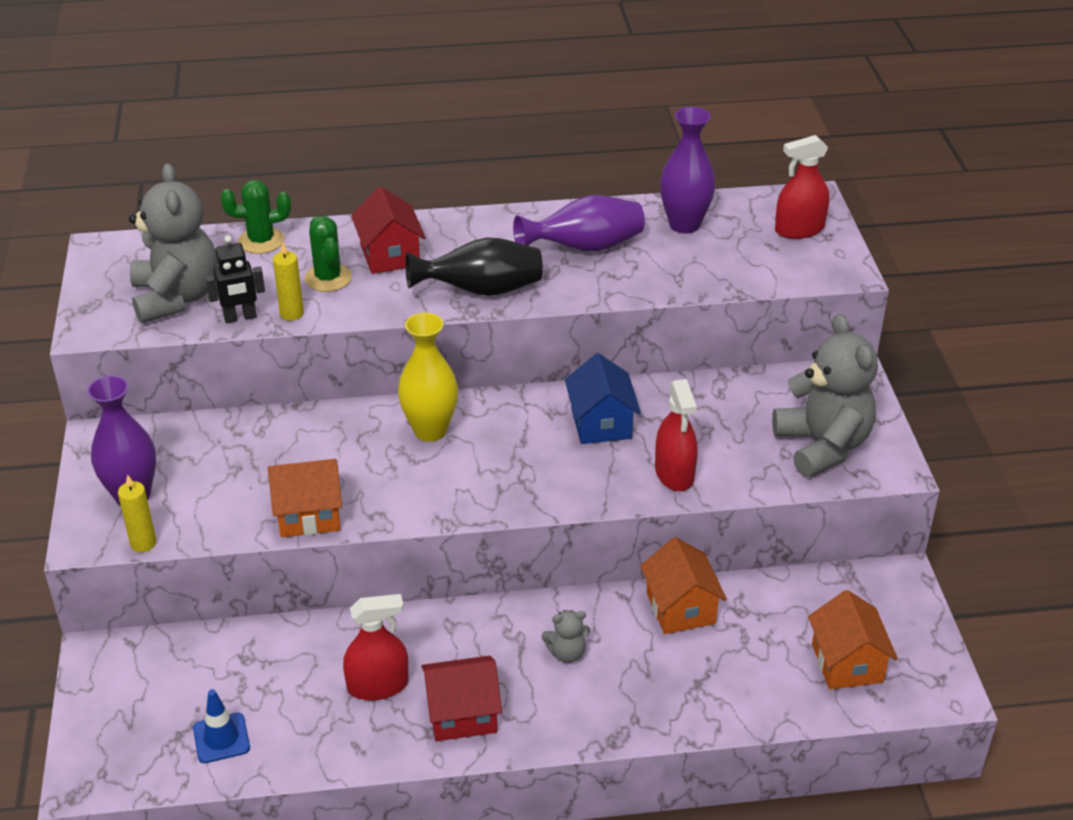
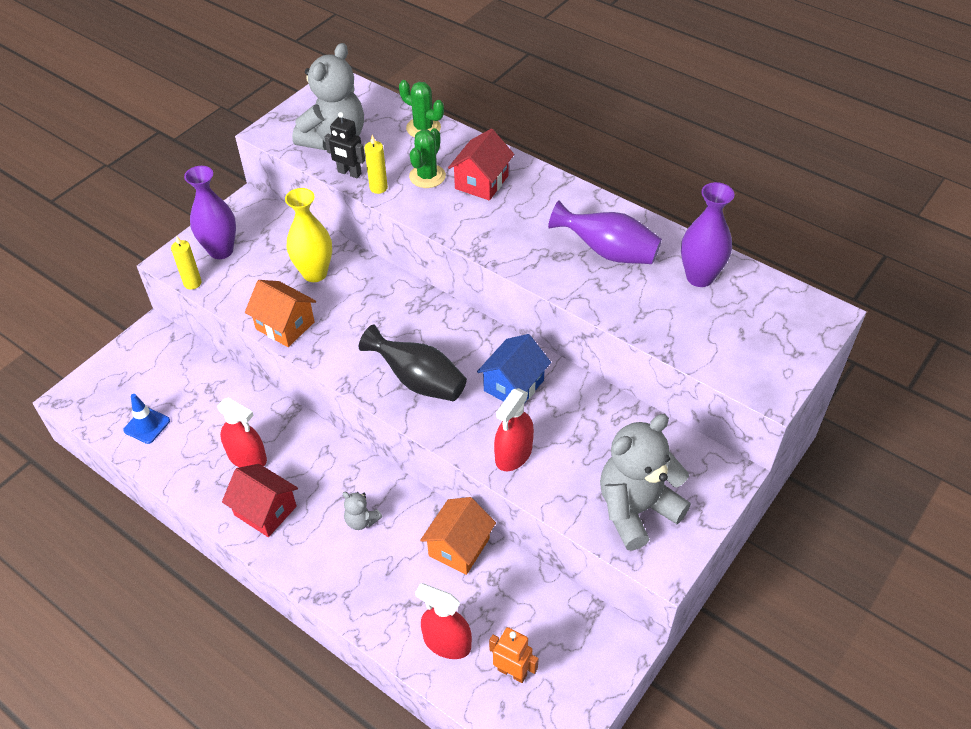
camera: 45 degrees right, 10 degrees up
yellow vase [398,313,458,442] -> yellow vase moved to [285,188,332,282]
black vase [405,237,543,296] -> black vase moved to [359,324,467,401]
grey teddy bear [772,314,878,478] -> grey teddy bear turned 150 degrees counterclockwise [600,414,691,551]
red spray bottle [775,135,829,239] -> red spray bottle moved to [415,583,472,659]
orange house [808,590,898,689] -> orange robot [489,627,539,683]

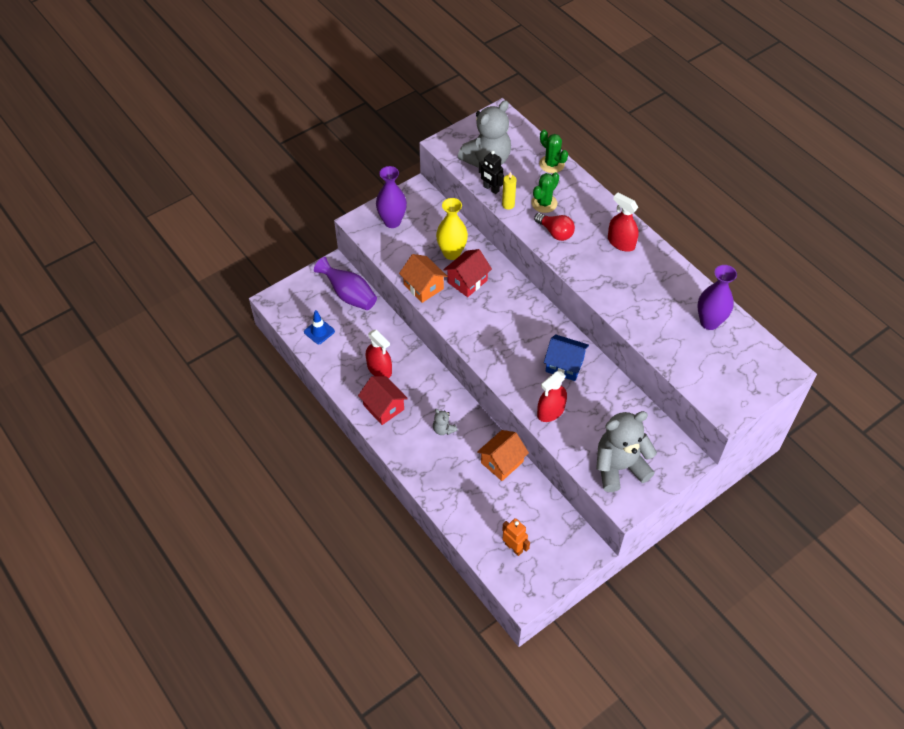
camera: 15 degrees right, 5 degrees up
yellow candle [171,235,202,289] -> none
black vase [359,324,467,401] -> none
red spray bottle [415,583,472,659] -> red spray bottle moved to [608,193,639,252]
red house [448,129,514,200] -> red house moved to [443,249,492,297]
blue house [477,334,551,402] -> blue house turned 60 degrees clockwise [544,334,589,381]
purple vase [548,200,662,264] -> purple vase moved to [314,257,377,310]
none -> red light bulb [534,213,575,241]

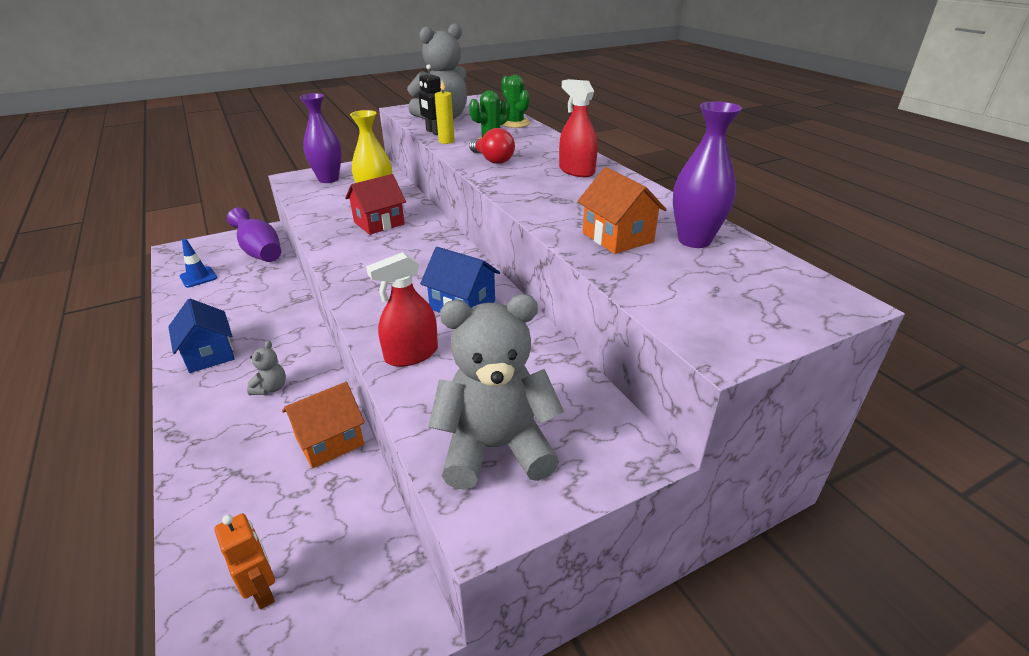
camera: 10 degrees right, 20 degrees down
red house [358,376,408,425] -> blue house [168,299,235,373]
red spray bottle [366,330,392,378] -> none
orange house [399,254,448,303] -> orange house moved to [577,167,667,254]
grey teddy bear [433,409,457,435] -> grey teddy bear turned 135 degrees counterclockwise [247,341,286,395]

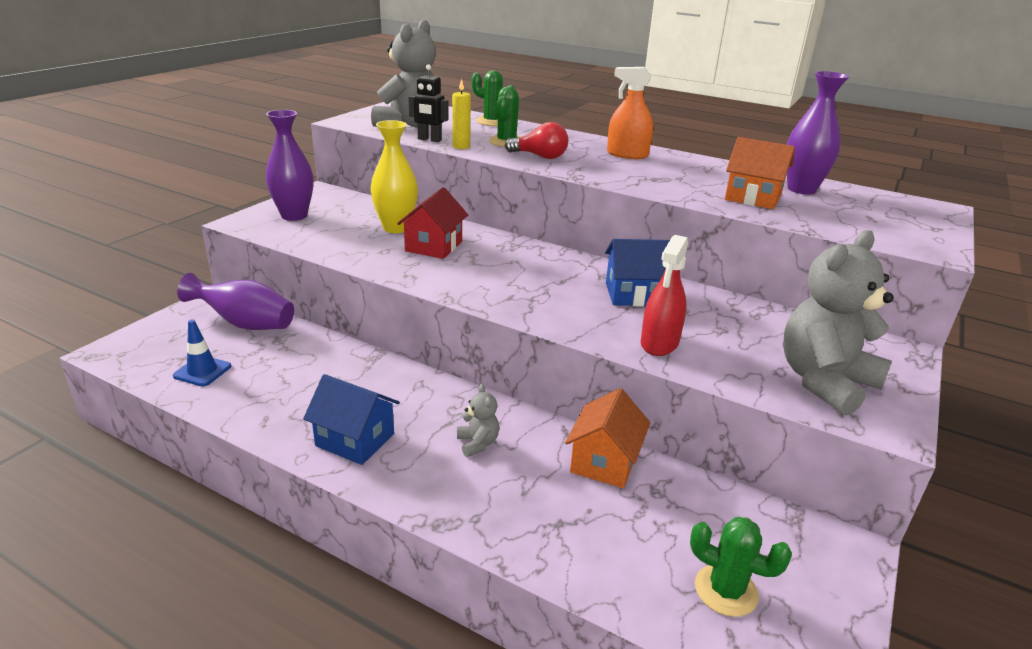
camera: 35 degrees left, 5 degrees down
orange robot [214,513,275,610] -> green cactus [690,517,792,617]
red spray bottle [559,79,598,177] -> orange spray bottle [607,67,653,159]

